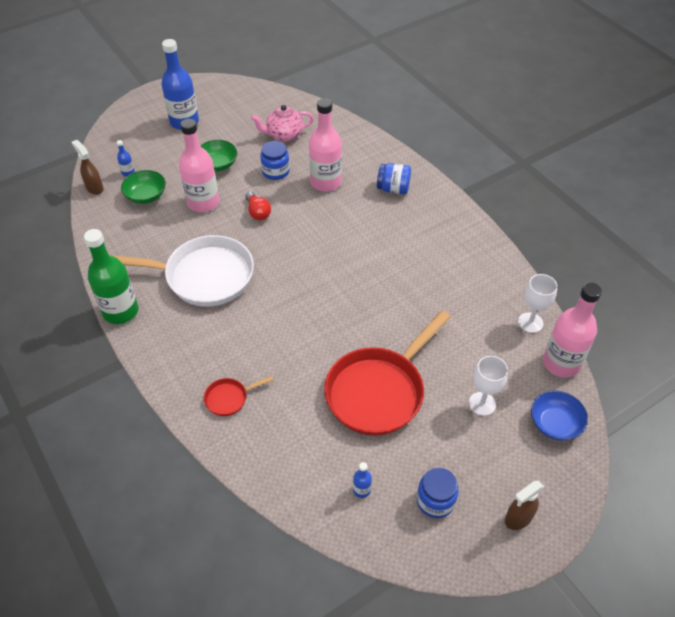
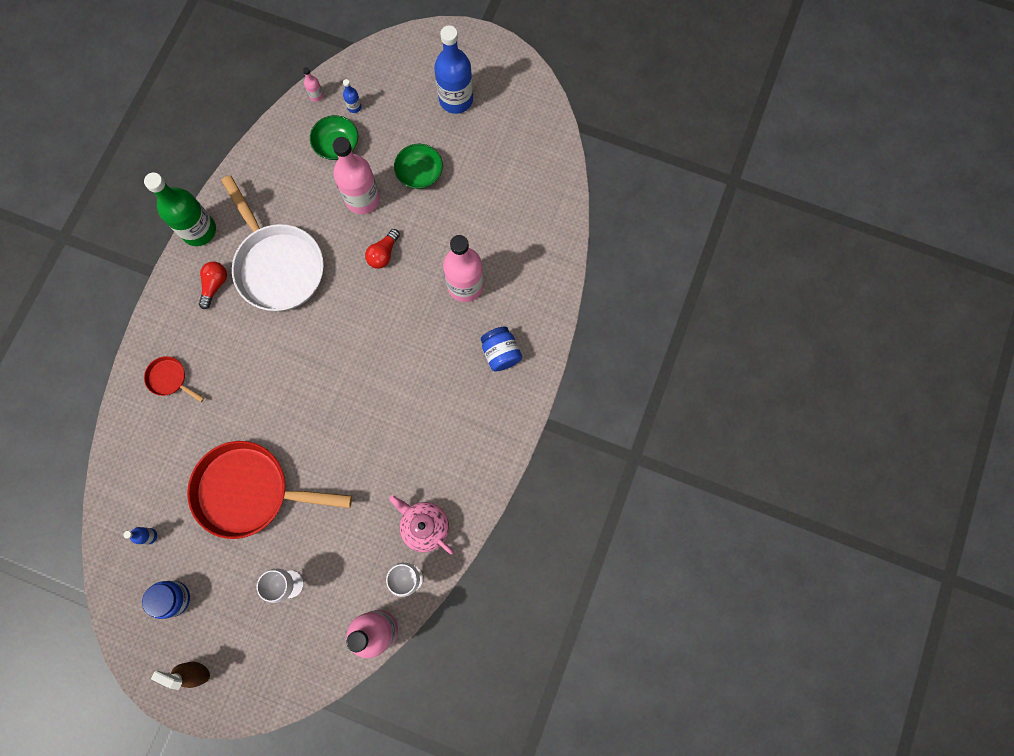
camera: 55 degrees right, 25 degrees up
brown spray bottle [72,140,104,195] -> pink bottle [303,67,323,102]
pink teapot [251,105,314,142] -> pink teapot moved to [389,495,454,554]
blue jar [260,141,290,180] -> none
blue bowl [531,390,588,441] -> none
none -> red light bulb [199,262,227,309]

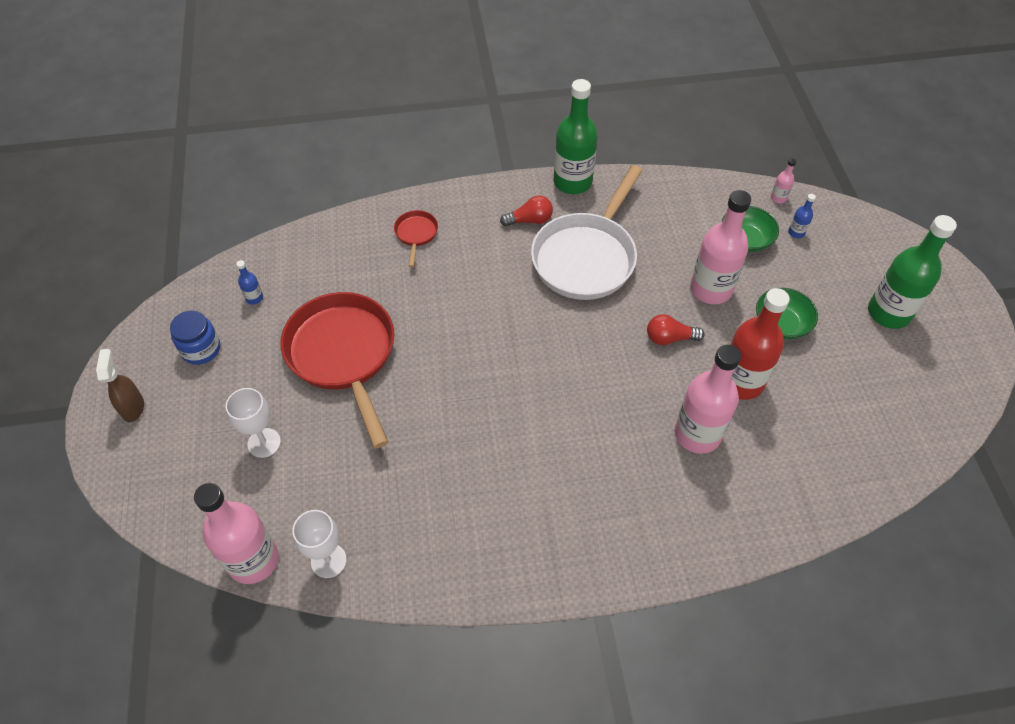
camera: 60 degrees right, 20 degrees down
pink teapot [389,495,454,554] -> none
blue bottle [434,25,473,114] -> green bottle [868,215,957,329]
blue jar [481,326,522,371] -> none
none -> red bottle [730,288,790,400]

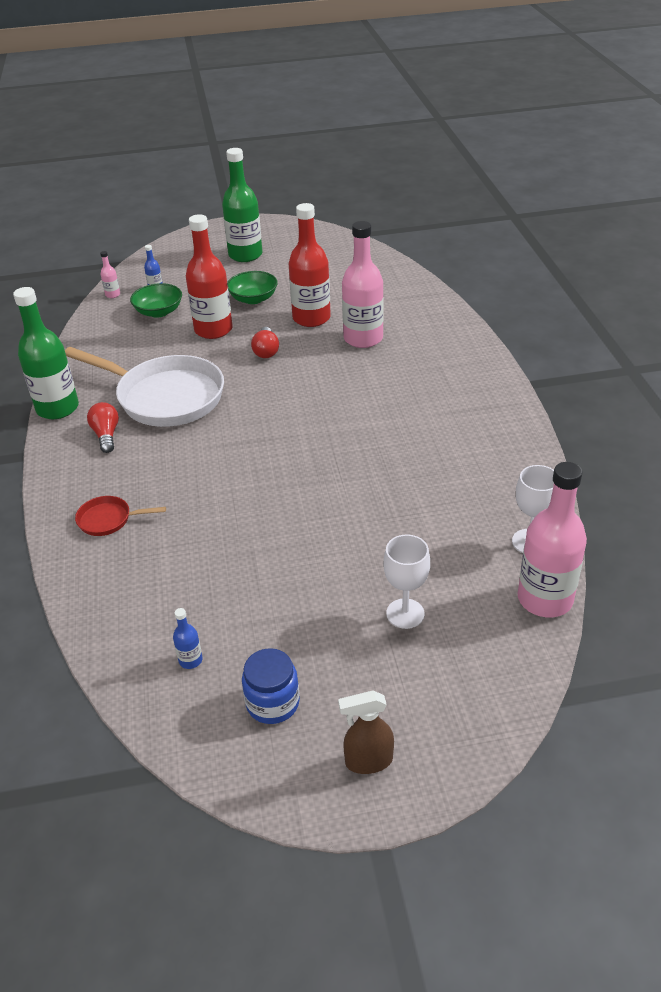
camera: 90 degrees left, 15 degrees down
red pan [280,292,395,448] -> none
pink bottle [690,190,751,304] -> red bottle [186,214,233,339]

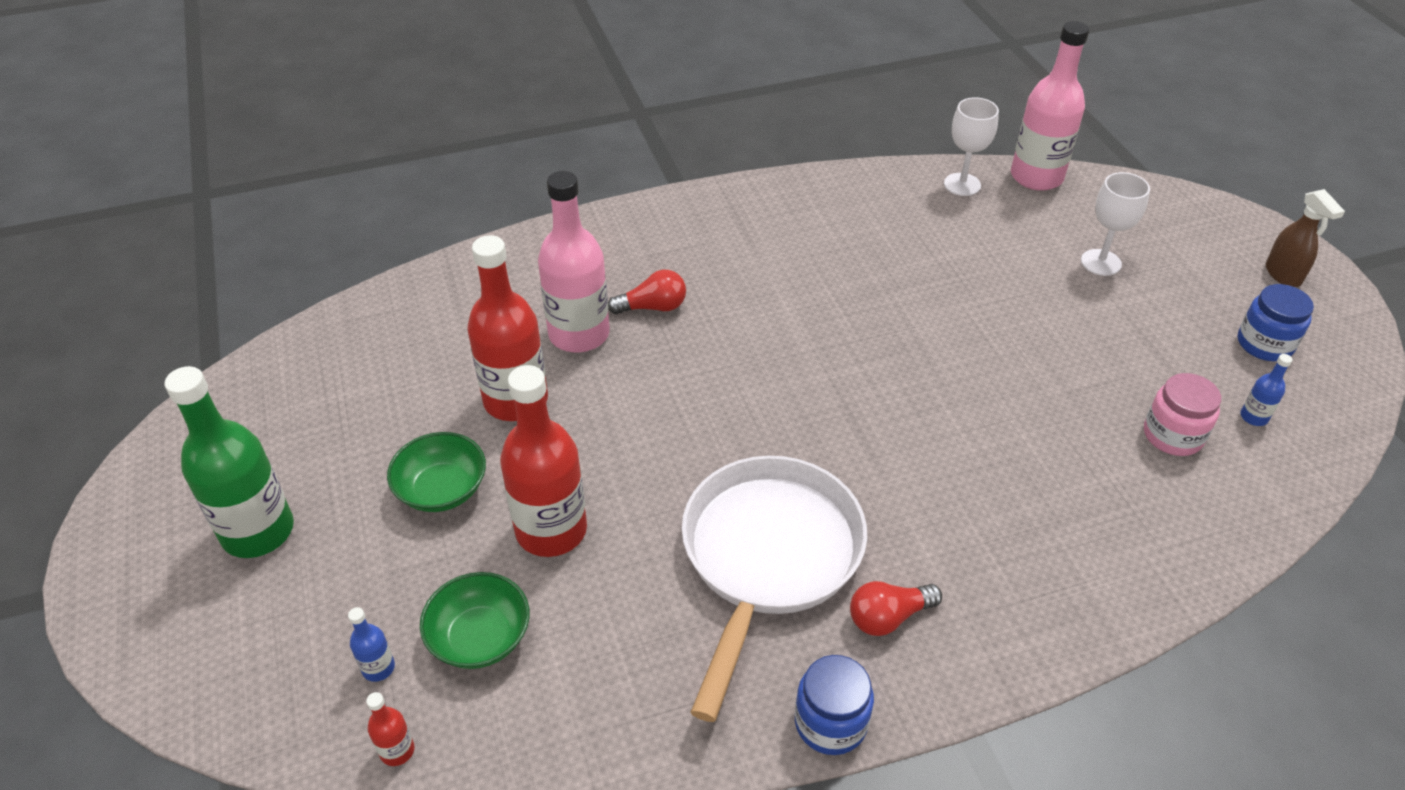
camera: 100 degrees left, 5 degrees up
green bottle [13,287,79,419] -> blue jar [795,655,874,755]
red pan [75,496,166,536] -> none
pink bottle [100,251,120,298] -> red bottle [366,692,415,766]
red light bulb [251,327,279,358] -> red light bulb moved to [608,270,686,314]
none -> pink jar [1144,373,1221,456]

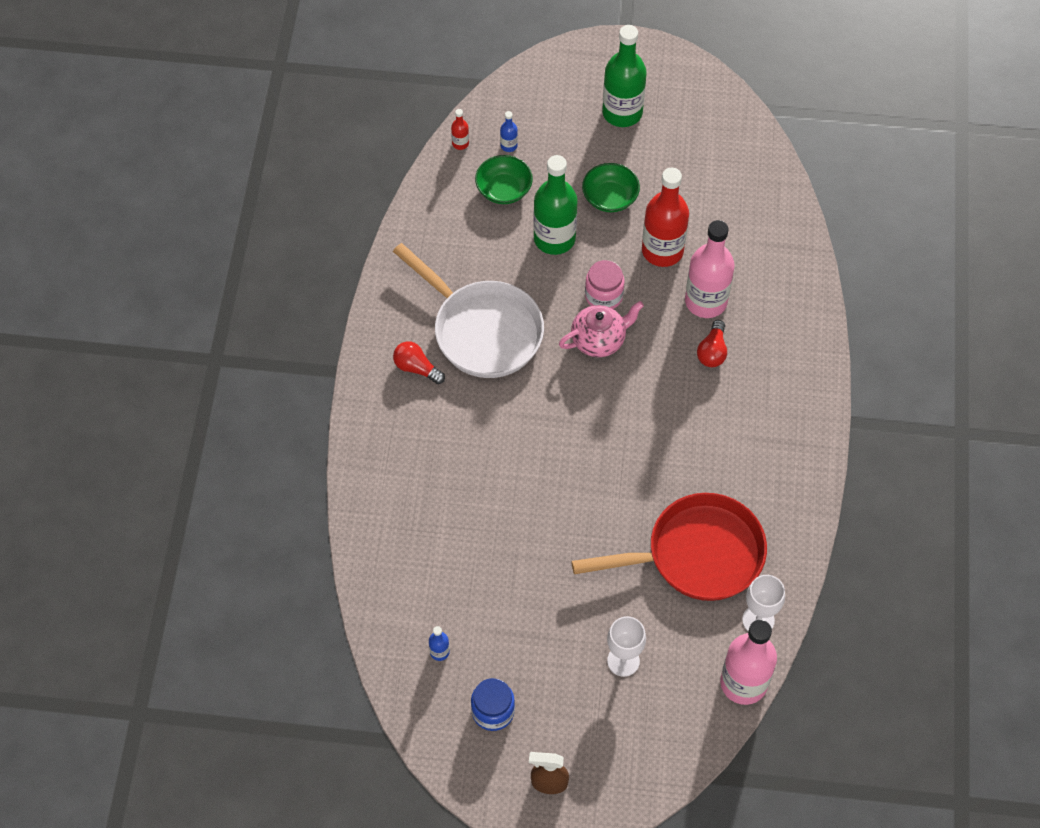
camera: 115 degrees right, 15 degrees up
red bottle [500,365,587,557] -> green bottle [533,155,578,255]
blue jar [795,655,874,755] -> none
red light bulb [850,581,942,636] -> red light bulb turned 60 degrees counterclockwise [393,341,445,384]
pink jar [1144,373,1221,456] -> pink jar moved to [585,260,624,309]
none -> pink teapot [559,301,644,357]
none -> red pan [571,493,767,601]

